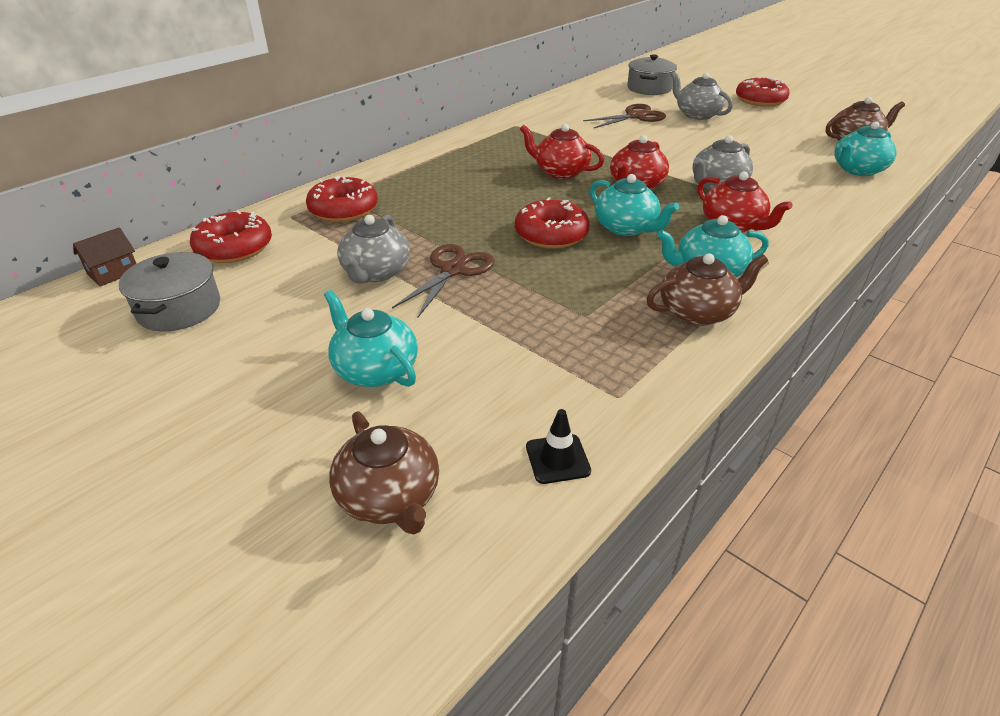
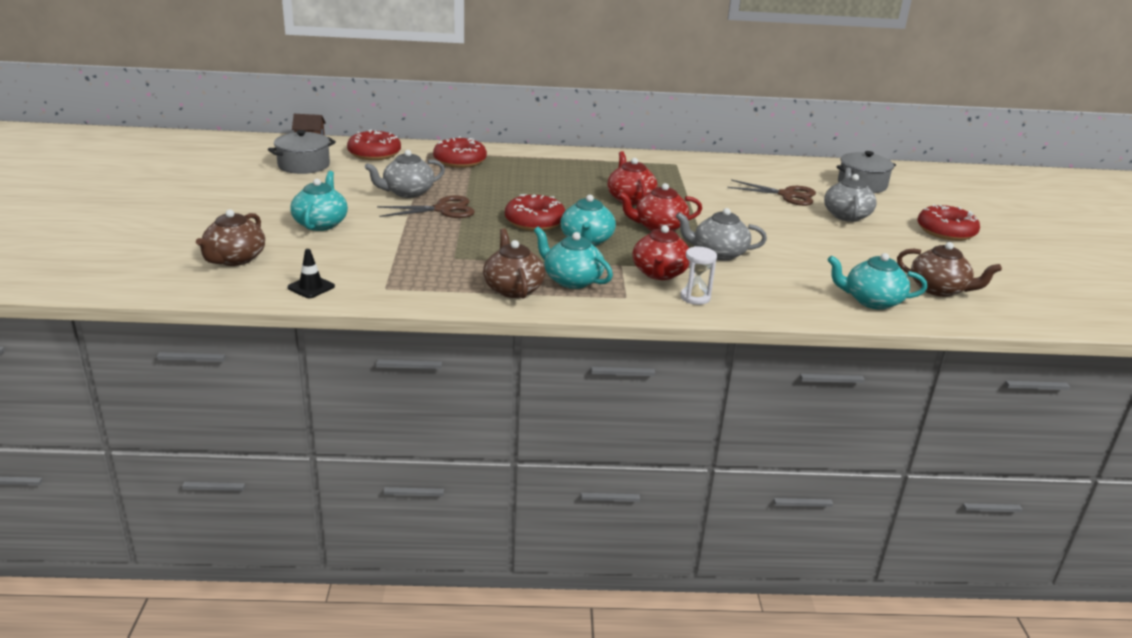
camera: 45 degrees right, 10 degrees down
brown teapot [647,253,768,326] -> brown teapot turned 135 degrees counterclockwise [483,228,545,298]
none -> white hourglass [680,246,717,305]

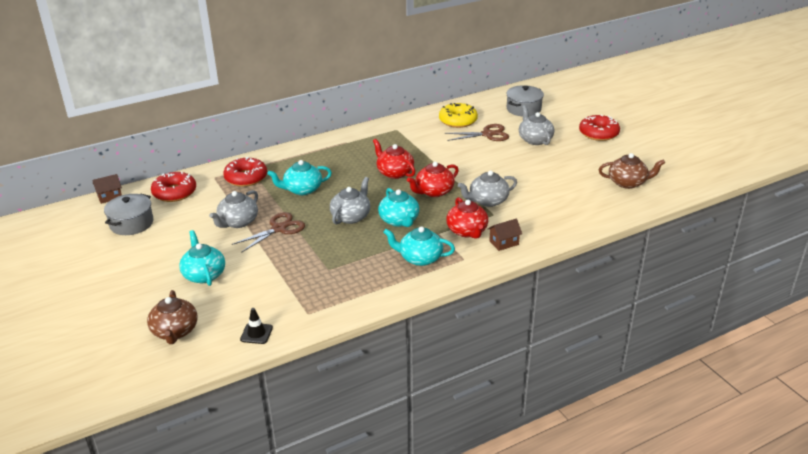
camera: 25 degrees left, 5 degrees up
brown teapot [483,228,545,298] -> none
red donut [505,194,565,231] -> grey teapot [330,177,370,225]
white hourglass [680,246,717,305] -> brown house [488,218,522,251]
turquoise teapot [827,253,927,310] -> turquoise teapot moved to [267,160,332,195]
none -> yellow donut [439,103,478,128]

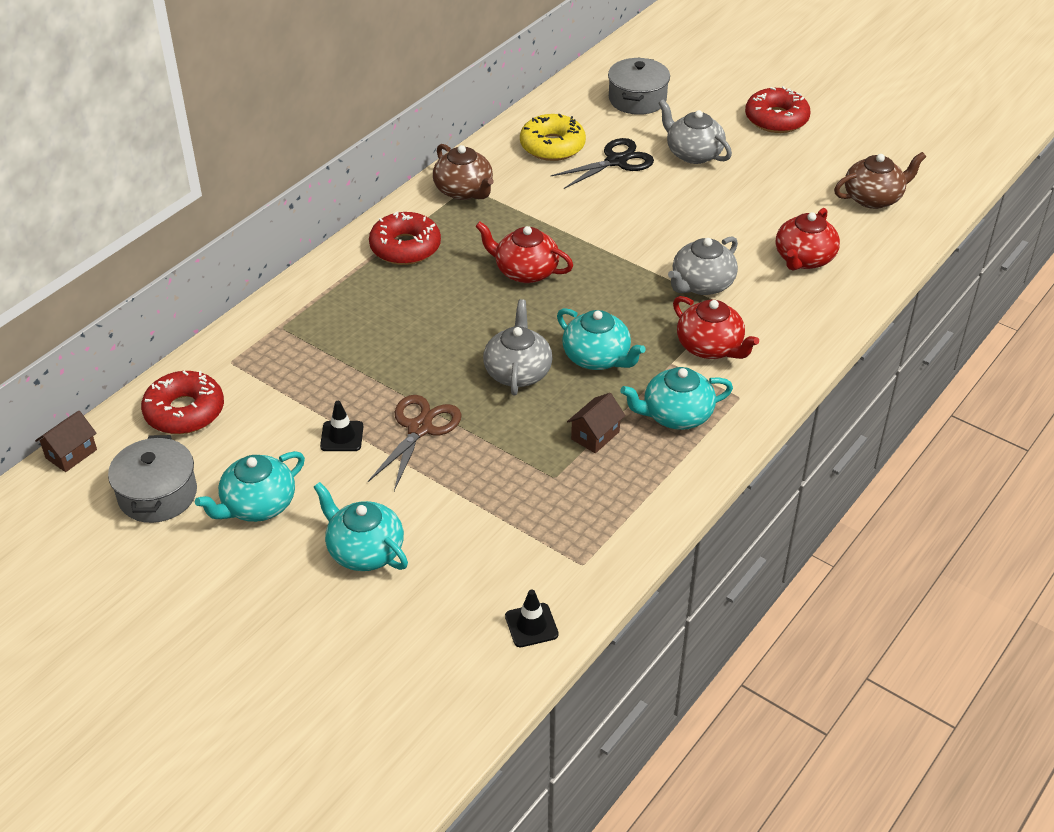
camera: 25 degrees left, 10 degrees up
brown teapot [147,290,198,344] -> brown teapot moved to [433,144,494,200]
grey teapot [209,190,258,228] -> black traffic cone [320,401,363,451]
red donut [223,157,267,187] -> red donut moved to [369,211,441,265]
turquoise teapot [267,160,332,195] -> turquoise teapot moved to [195,451,305,522]
red teapot [407,162,459,197] -> red teapot moved to [776,208,840,271]
brown scissors [445,124,509,141] -> black scissors [551,138,654,189]
brown house [488,218,522,251] -> brown house moved to [567,393,625,453]

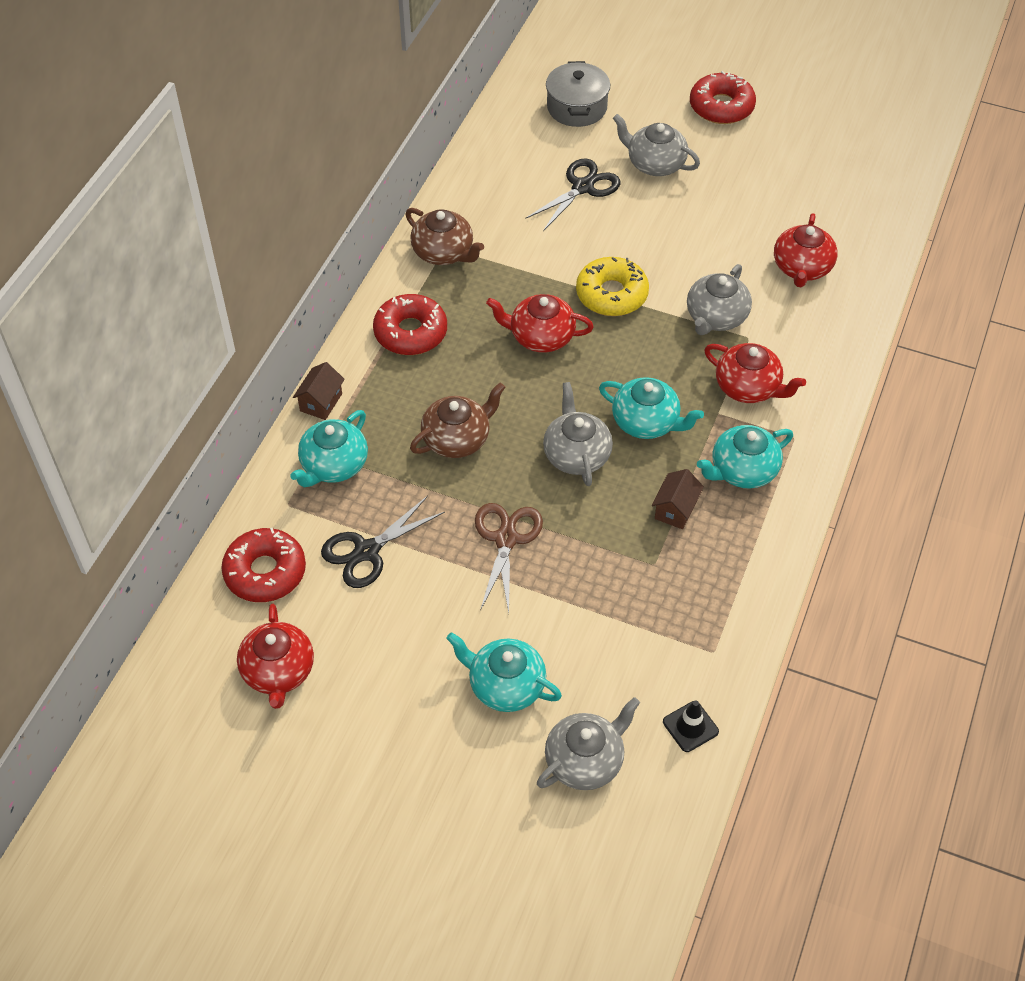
camera: 15 degrees left, 10 degrees up
brown house [35,411,97,472] -> brown house moved to [293,362,345,420]
grey pot [108,435,197,523] -> red teapot [237,604,314,709]
turquoise teapot [195,451,305,522] -> turquoise teapot moved to [290,410,368,487]
black traffic cone [320,401,363,451] -> none
yellow donut [520,114,586,161] -> yellow donut moved to [576,257,649,316]
brown teapot [834,152,926,209] -> brown teapot moved to [410,382,506,458]
none -> black scissors [321,496,445,588]
none -> grey teapot [537,697,640,790]

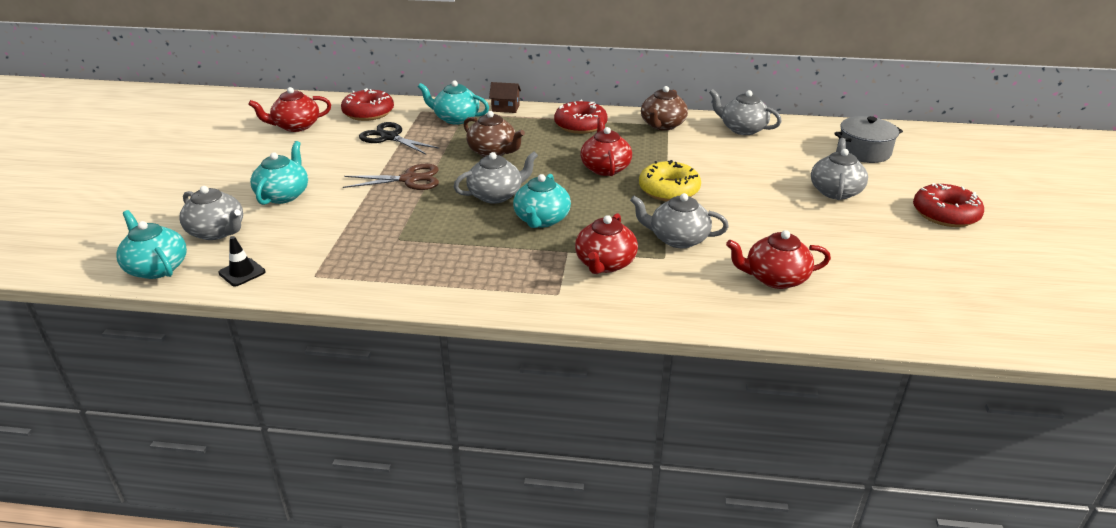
camera: 75 degrees right, 20 degrees down
black scissors [525,158,620,231] -> none
brown house [652,469,704,529] -> none
turquoise teapot [697,425,793,489] -> turquoise teapot moved to [116,210,187,279]
none -> grey teapot [709,89,782,135]

